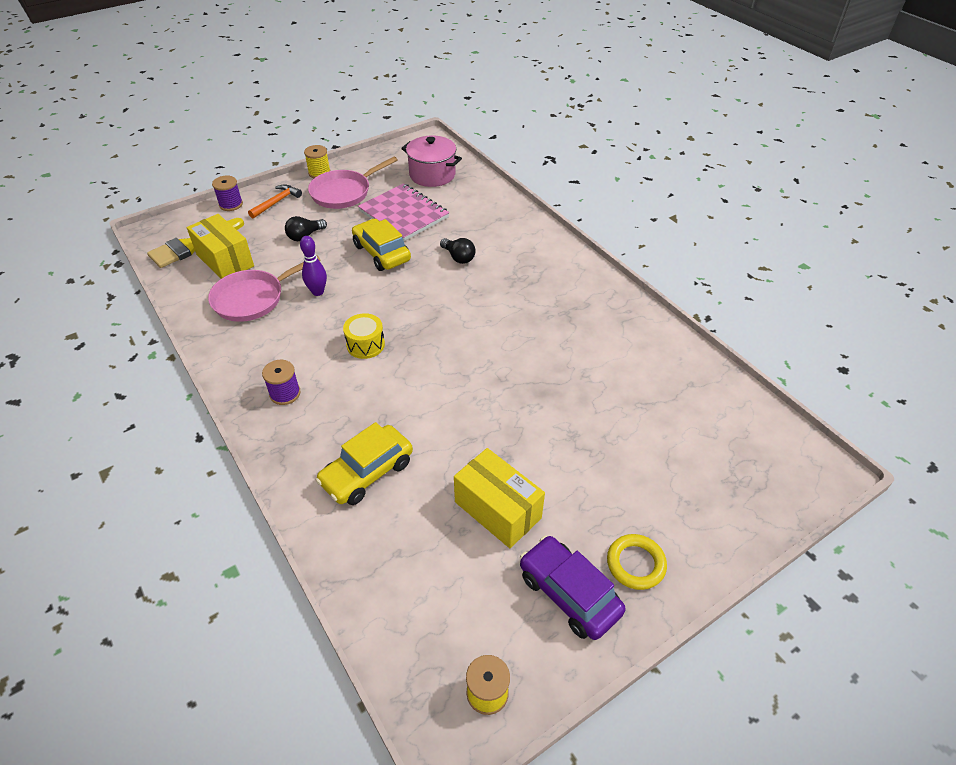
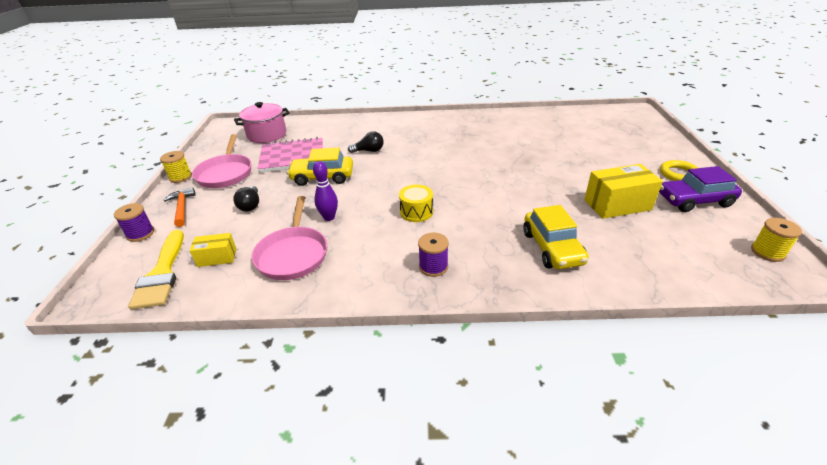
camera: 55 degrees left, 10 degrees down
yellow box [187,214,254,279] -> yellow box [190,233,236,267], size x0.57

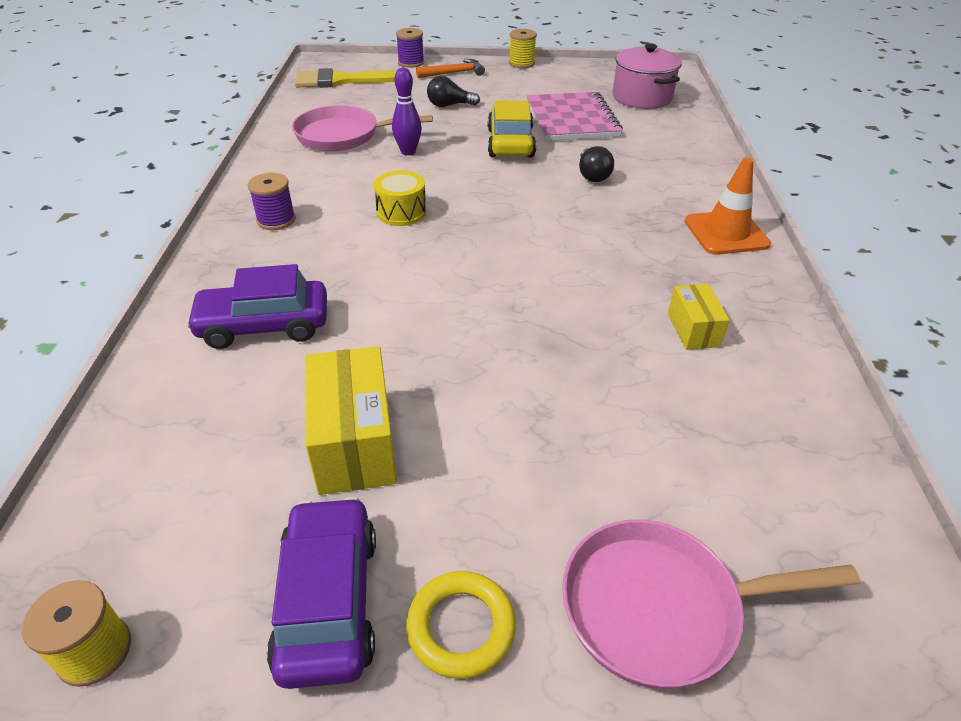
camera: 90 degrees right, 5 degrees up
yellow box [190,233,236,267] -> yellow box moved to [668,284,730,350]
pink pan [192,134,252,188] -> pink pan moved to [562,520,860,689]
yellow car [523,205,589,269] -> purple car [186,264,327,349]
none -> orange traffic cone [685,158,771,255]

